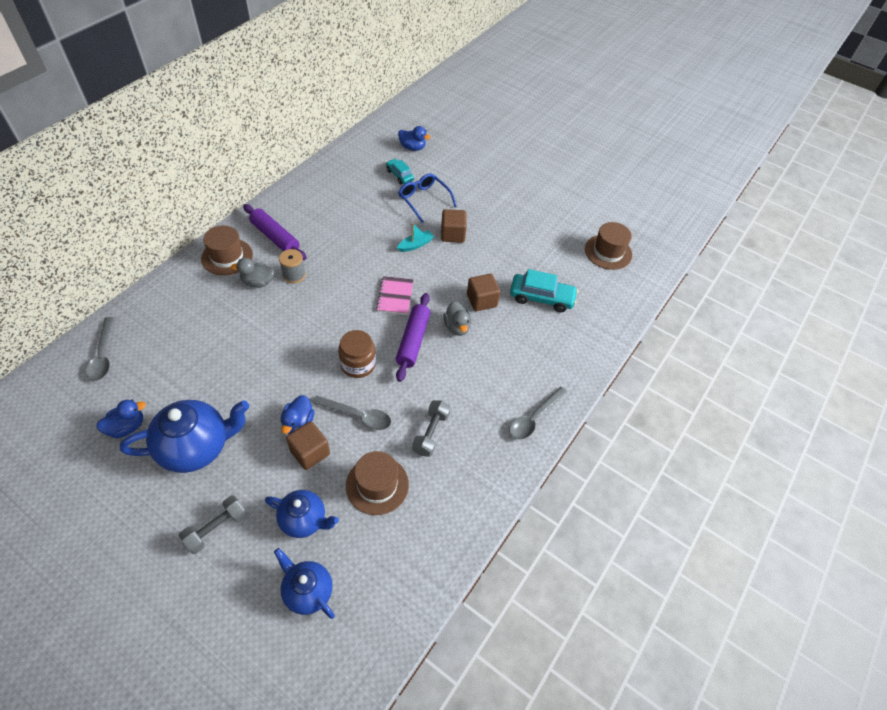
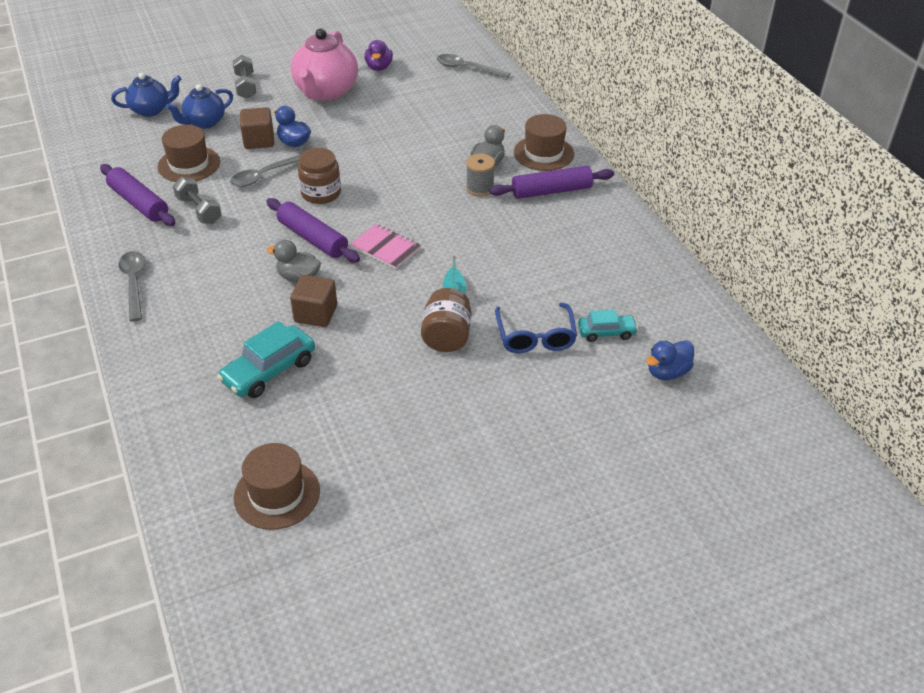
camera: 125 degrees right, 10 degrees down
blue duck [96,399,146,438] -> purple duck [365,40,393,71]
blue teapot [120,400,249,473] -> pink teapot [291,28,358,101]
blue glasses [398,173,457,223] -> blue glasses turned 90 degrees clockwise [495,303,577,353]
brown cube [441,209,467,243] -> brown jar [421,288,471,352]
none -> purple rolling pin [100,164,175,226]

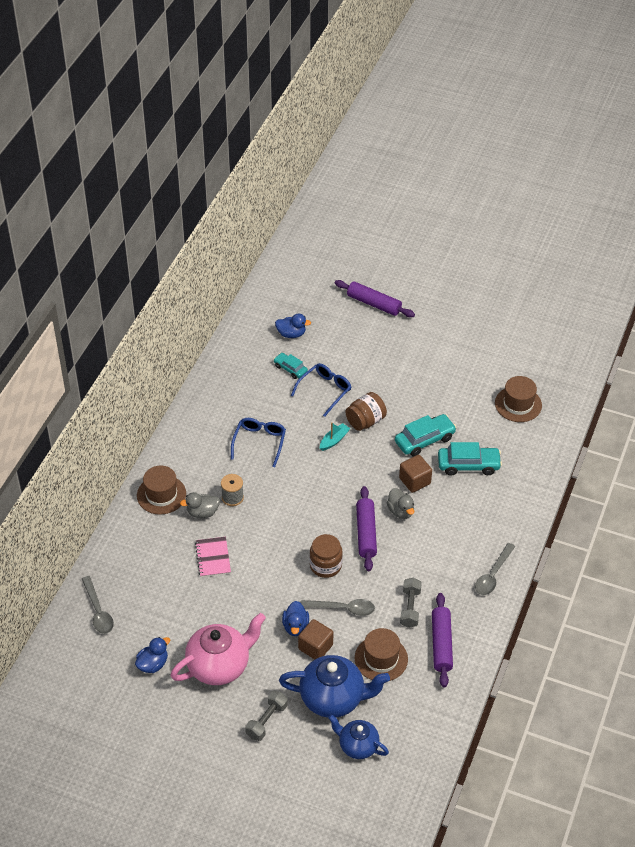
camera: 135 degrees left, 5 degrees up
blue teapot [166,84,233,129] -> blue teapot [279,655,390,718], size x1.64
pink notebook [350,224,421,269] -> pink notebook moved to [195,537,231,577]
purple duck [365,40,393,71] -> blue duck [135,637,170,673]
purple rolling pin [489,166,614,199] -> purple rolling pin moved to [335,280,415,317]
none -> blue glasses [231,418,286,467]
none -> turquoise car [395,414,457,456]

